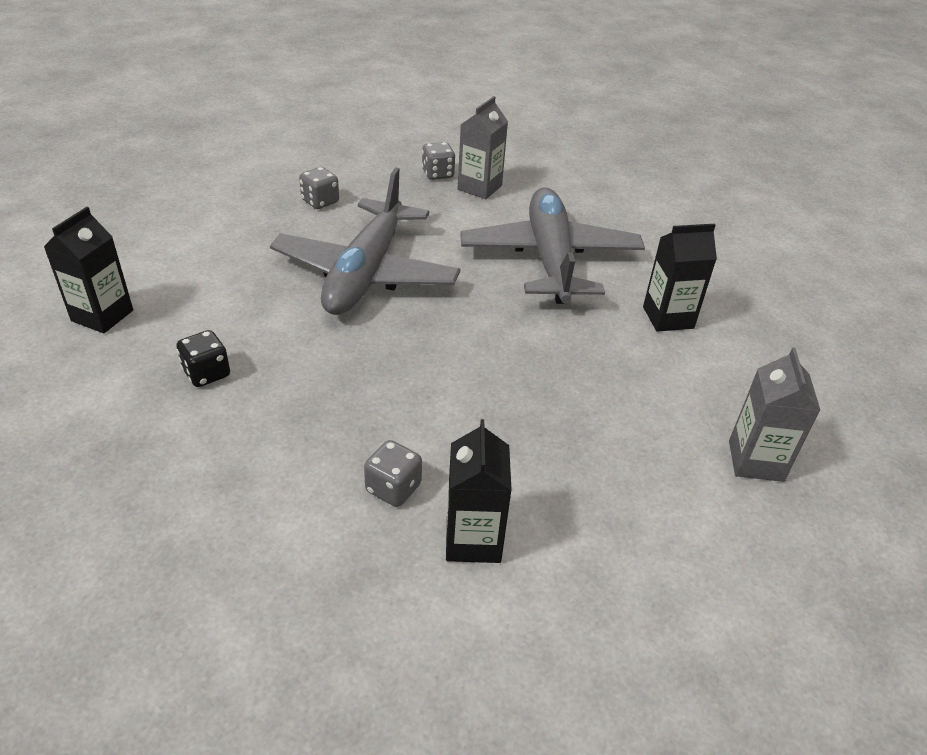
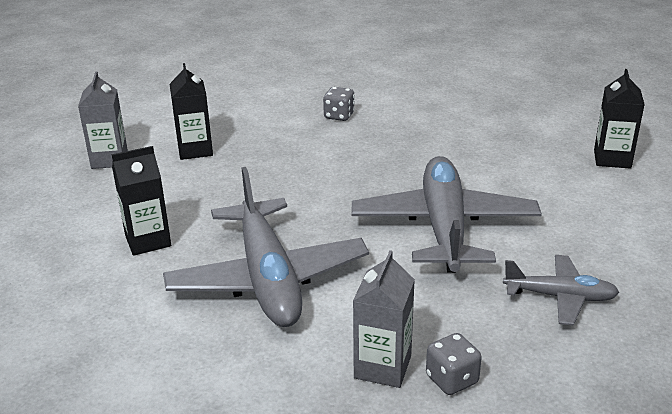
camera: 170 degrees right, 10 degrees down
black dice [177,330,230,387] -> none
grey dice [299,167,339,209] -> grey plane [503,255,619,326]
black carton [446,419,512,563] -> black carton moved to [170,63,213,160]

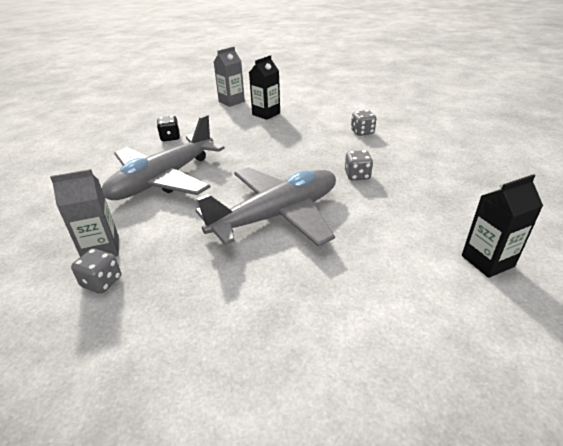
camera: 55 degrees right, 5 degrees up
black carton [112,146,171,256] -> black dice [157,116,180,141]
grey plane [503,255,619,326] -> none
none -> grey dice [345,150,373,180]

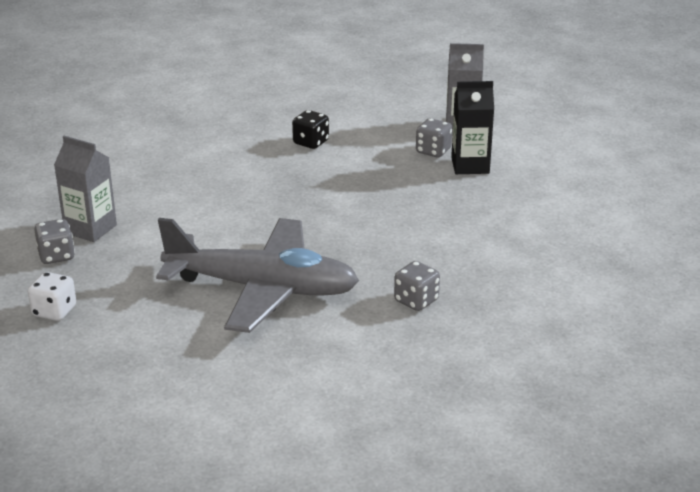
camera: 45 degrees right, 5 degrees down
grey plane [102,114,225,200] -> none
grey dice [351,110,376,136] -> grey dice moved to [416,118,452,157]
black carton [462,174,543,278] -> none
none -> white dice [28,272,76,321]

